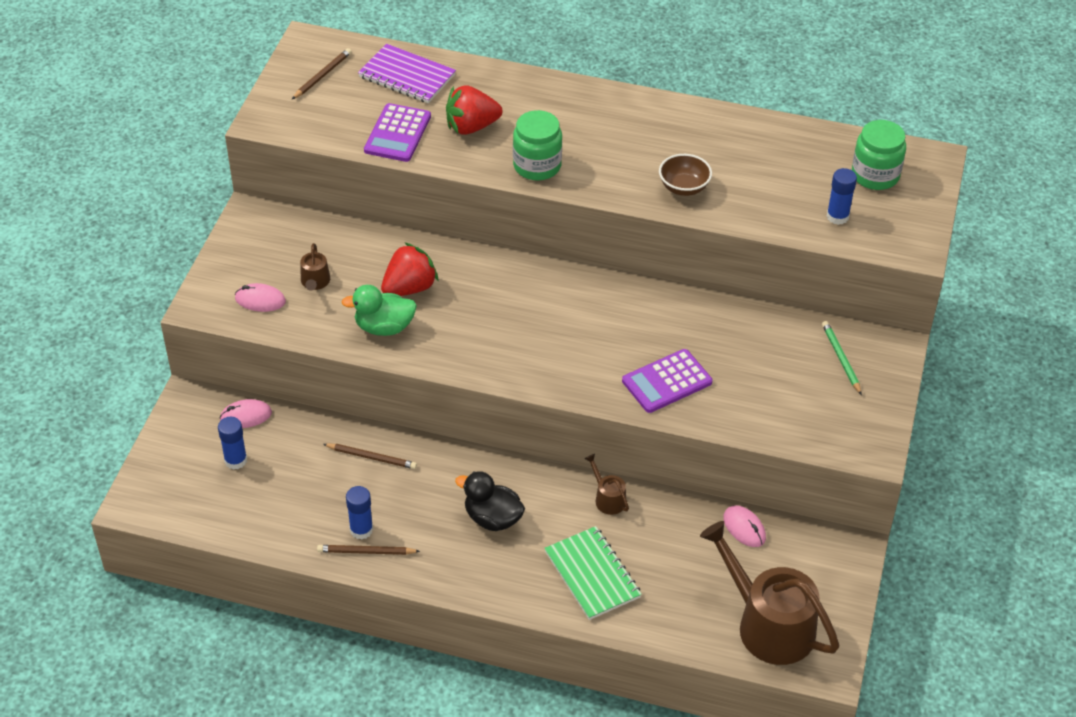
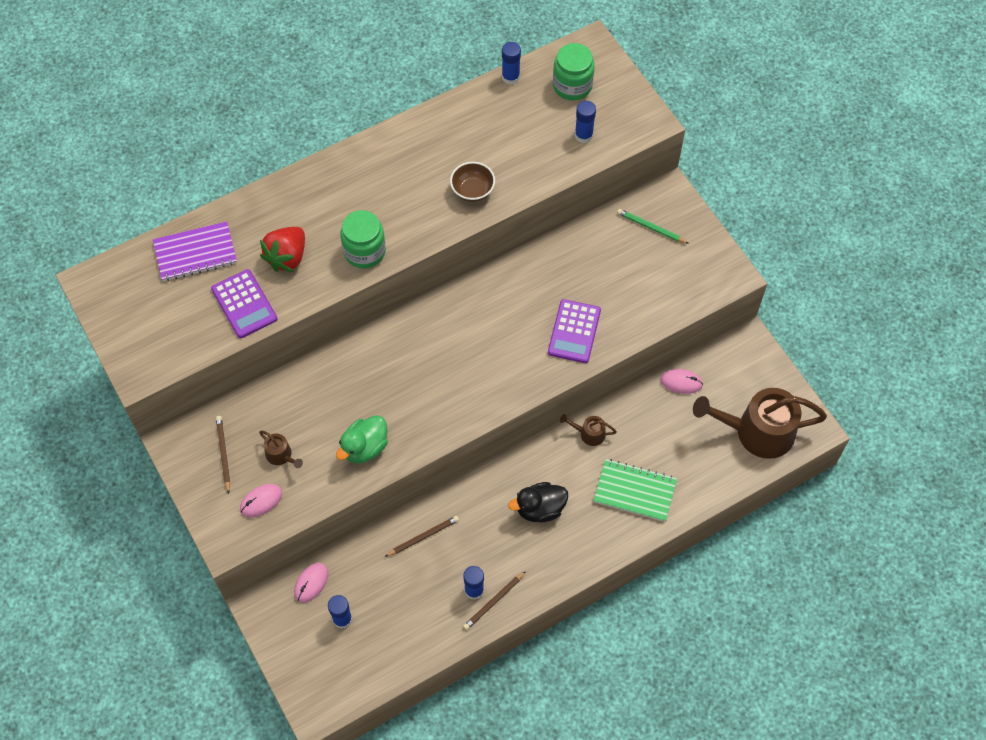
camera: 45 degrees left, 15 degrees up
brown pencil [292,48,352,99] -> brown pencil moved to [216,416,230,494]
red strawberry [381,242,439,296] -> none
none -> blue glue stick [502,42,521,85]

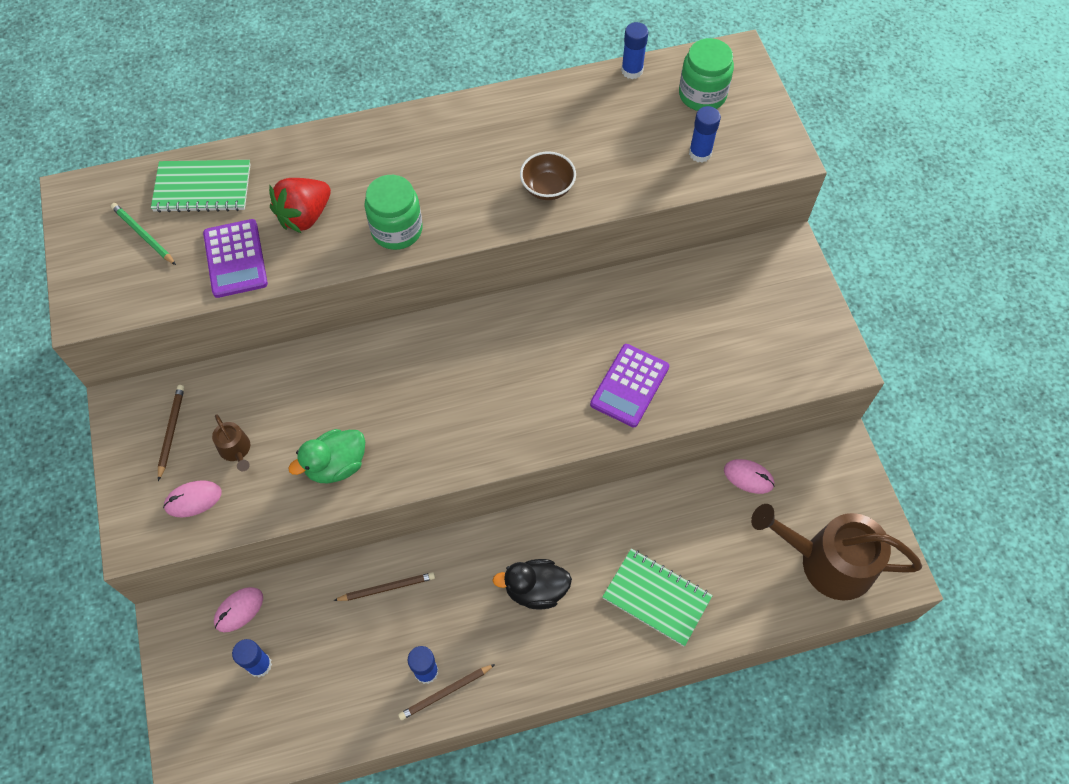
camera: 15 degrees right, 0 degrees up
purple notebook [153,221,237,281] -> green notebook [151,160,251,213]
brown watering can [560,414,617,446] -> none
green pencil [617,209,689,244] -> green pencil moved to [111,203,176,265]

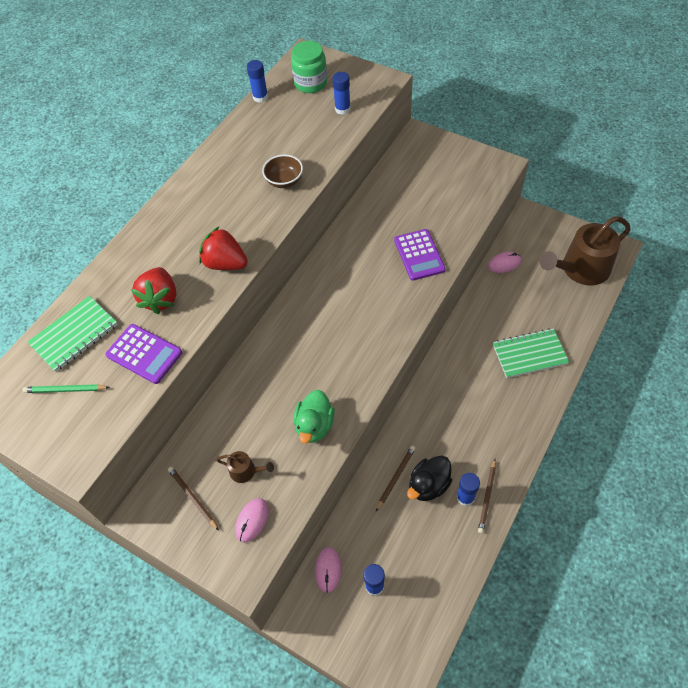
camera: 40 degrees left, 5 degrees down
green jar [365,175,423,250] -> red strawberry [199,226,248,270]
black duck [492,559,572,609] -> black duck moved to [407,456,452,501]

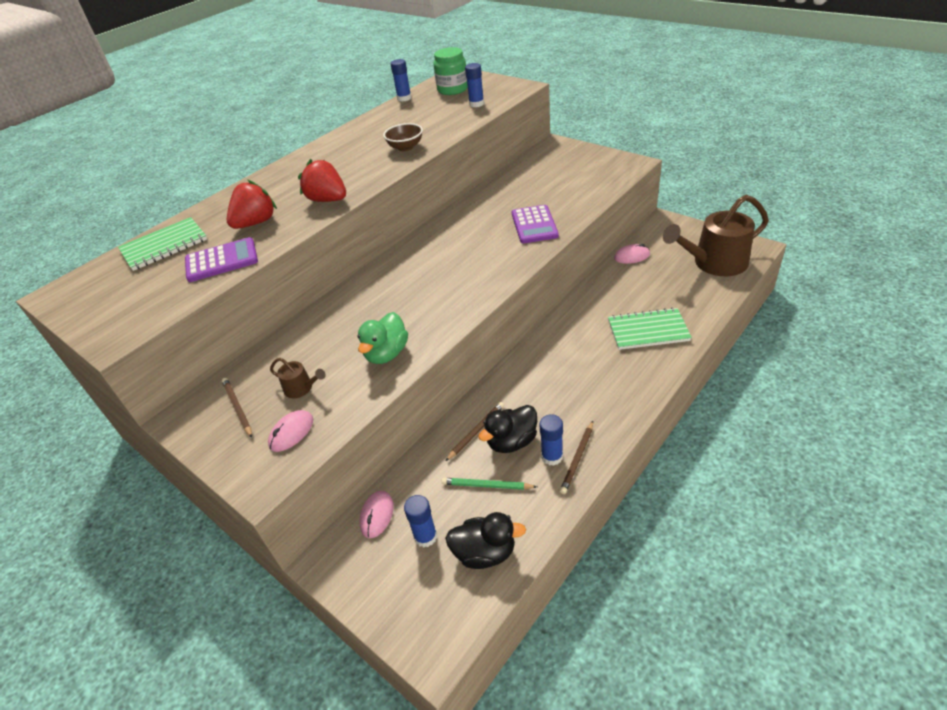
camera: 10 degrees right, 15 degrees down
green pencil [23,384,110,393] -> green pencil moved to [441,478,537,490]
purple calculator [105,324,182,384] -> purple calculator turned 60 degrees counterclockwise [185,237,258,282]
red strawberry [131,267,176,314] -> red strawberry turned 150 degrees counterclockwise [227,180,277,229]
none -> black duck [445,512,526,569]

